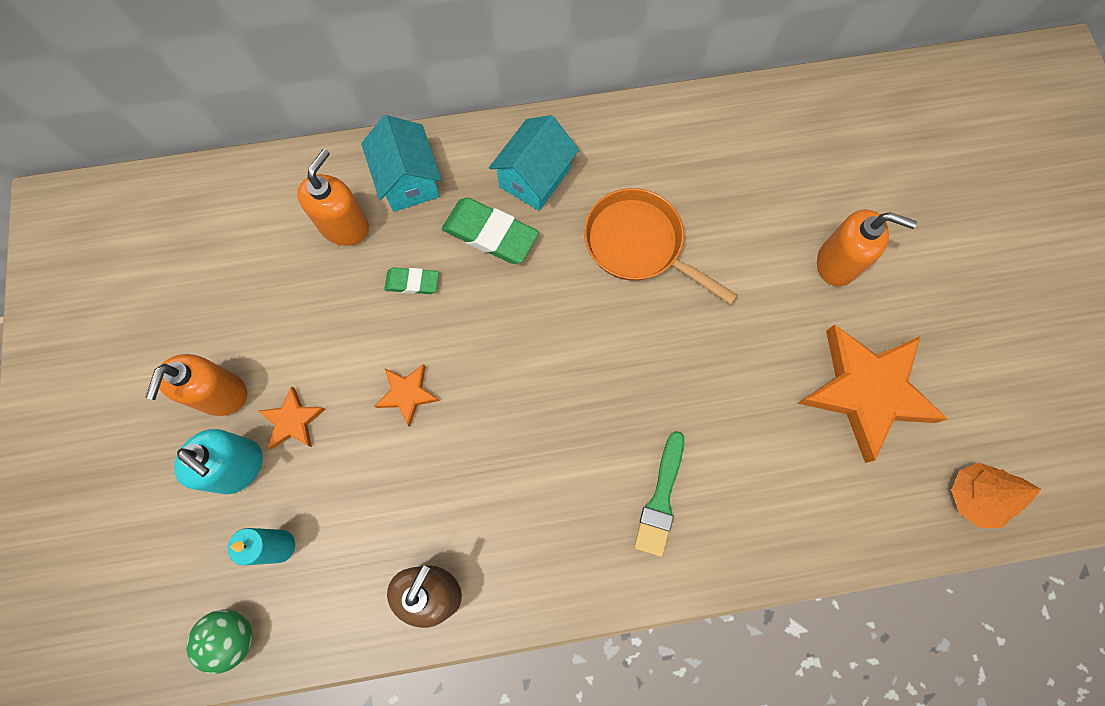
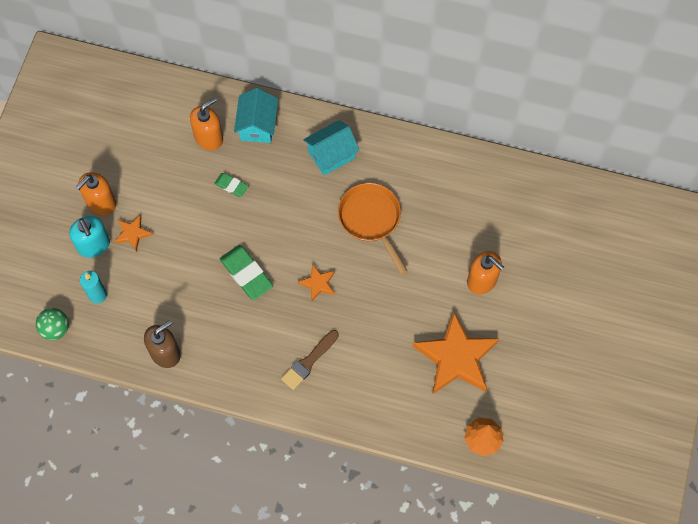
camera: 25 degrees right, 5 degrees down
orange star [375,364,440,427] -> orange star moved to [298,264,335,301]
green eraser [442,198,539,264] -> green eraser moved to [220,245,273,300]
green brush [634,431,684,557] -> brown brush [281,330,339,390]

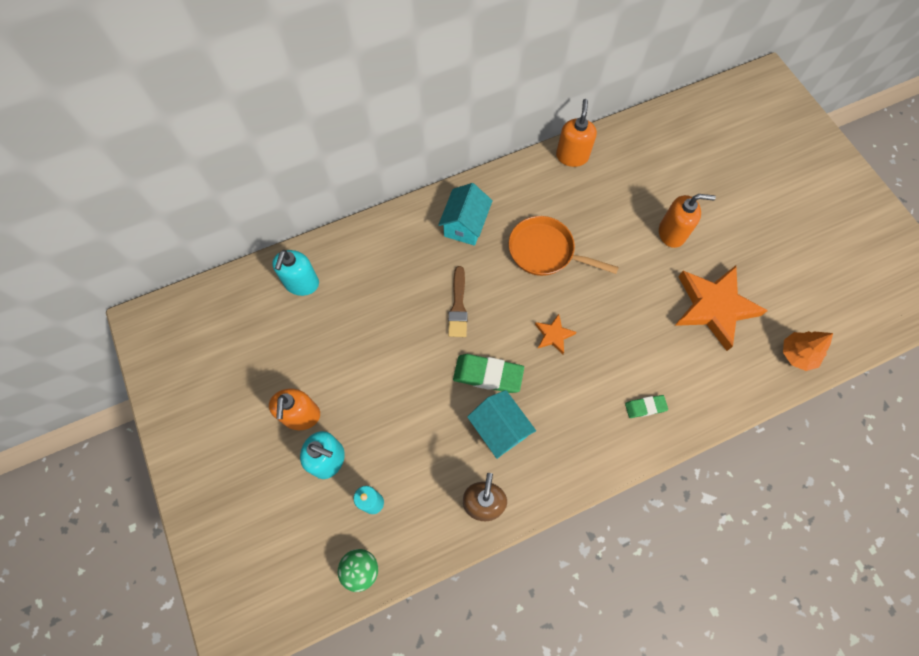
camera: 40 degrees left, 0 degrees up
orange star [114,214,153,252] -> none
orange soap dispenser [190,97,223,151] -> orange soap dispenser moved to [556,99,597,167]
green eraser [214,173,249,197] -> green eraser moved to [625,395,668,418]
turquoise house [234,88,278,143] -> turquoise house moved to [467,390,536,459]
brown brush [281,330,339,390] -> brown brush moved to [448,266,468,337]
none -> turquoise soap dispenser [272,250,319,296]

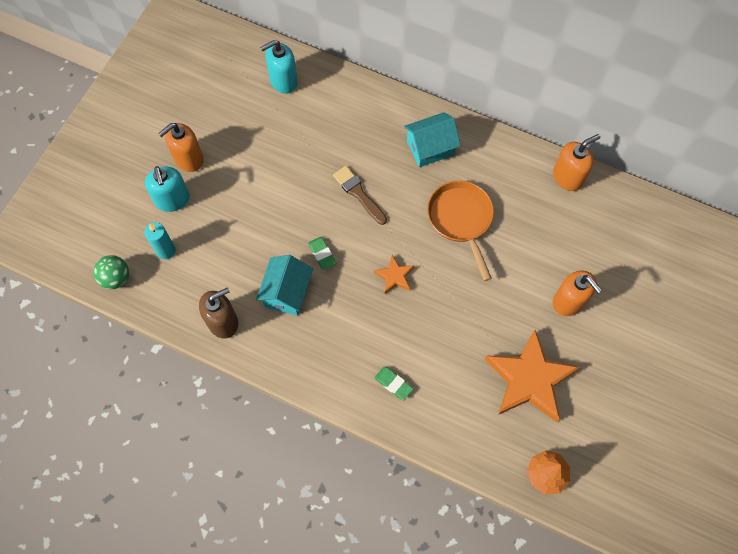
camera: 50 degrees right, 0 degrees up
brown brush [448,266,468,337] -> brown brush turned 90 degrees clockwise [333,166,387,225]
green eraser [453,354,524,393] -> green eraser [308,237,336,270], size x0.57

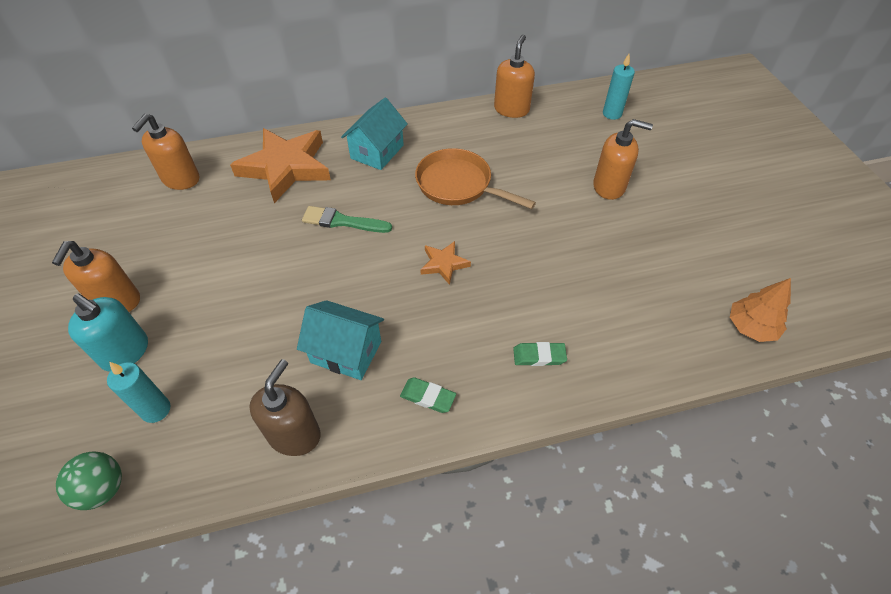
camera: 40 degrees left, 15 degrees down
turquoise house [256,255,313,316] -> turquoise house turned 45 degrees counterclockwise [297,300,384,380]
turquoise soap dispenser [260,40,298,94] -> orange soap dispenser [132,114,199,190]
green eraser [308,237,336,270] -> green eraser moved to [400,377,456,413]
brown brush [333,166,387,225] -> green brush [302,206,392,233]
orange star [485,330,580,422] -> orange star moved to [230,128,331,203]
none -> turquoise candle [603,54,635,120]

